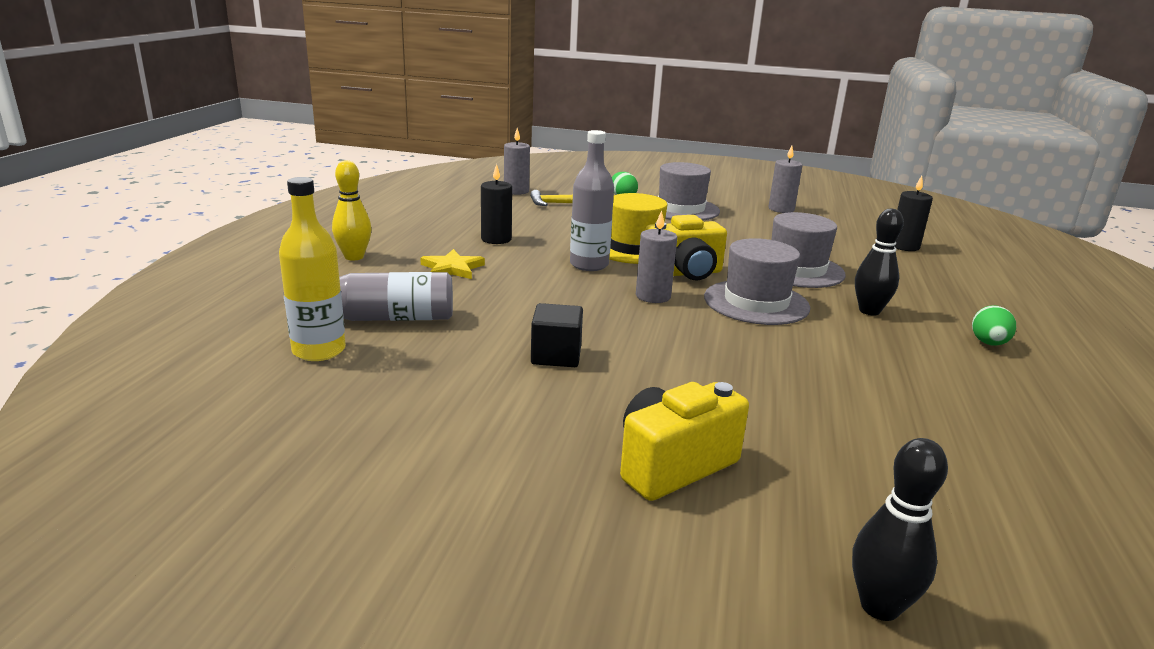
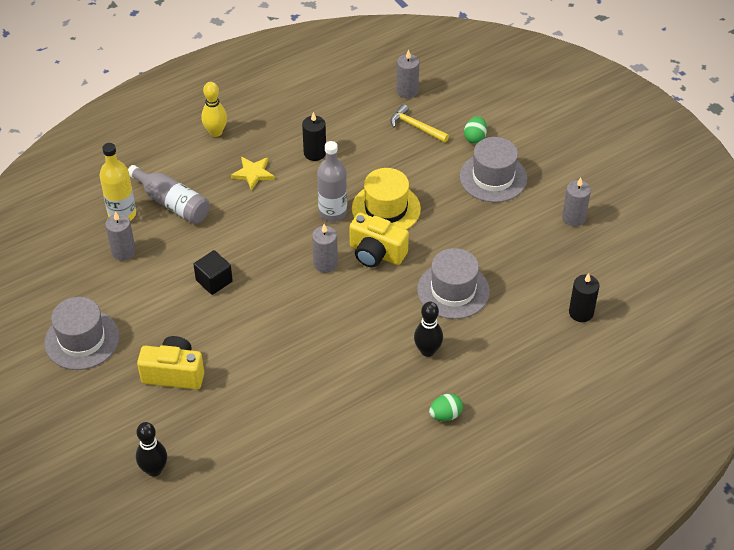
camera: 45 degrees right, 25 degrees up
grey hat [704,238,810,325] -> grey hat moved to [44,297,119,370]
none -> grey candle [105,211,136,261]

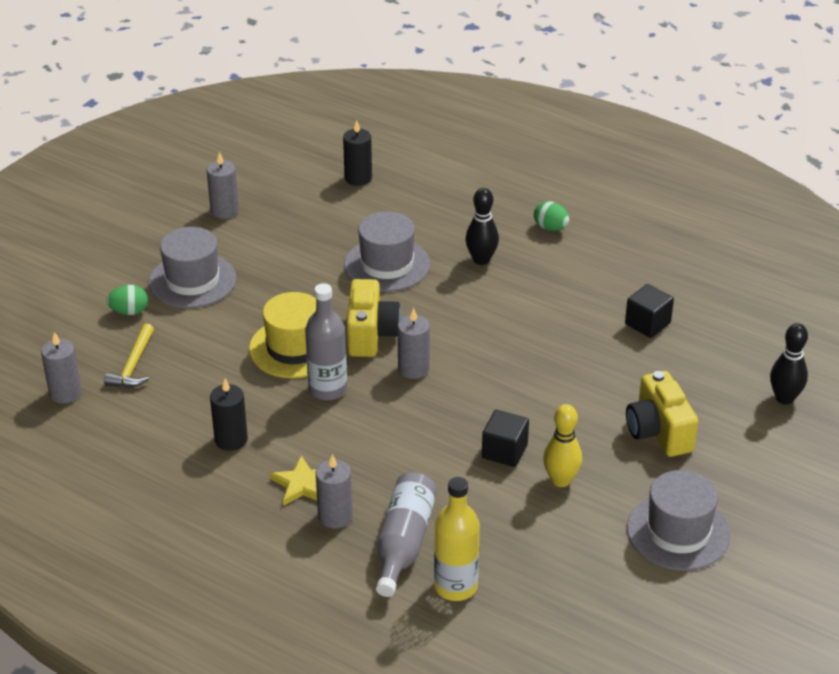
camera: 115 degrees left, 10 degrees down
grey candle [105,211,136,261] -> grey candle moved to [316,454,353,529]
yellow bowling pin [201,82,227,137] -> yellow bowling pin moved to [543,404,582,487]
none -> black cube [625,284,674,338]

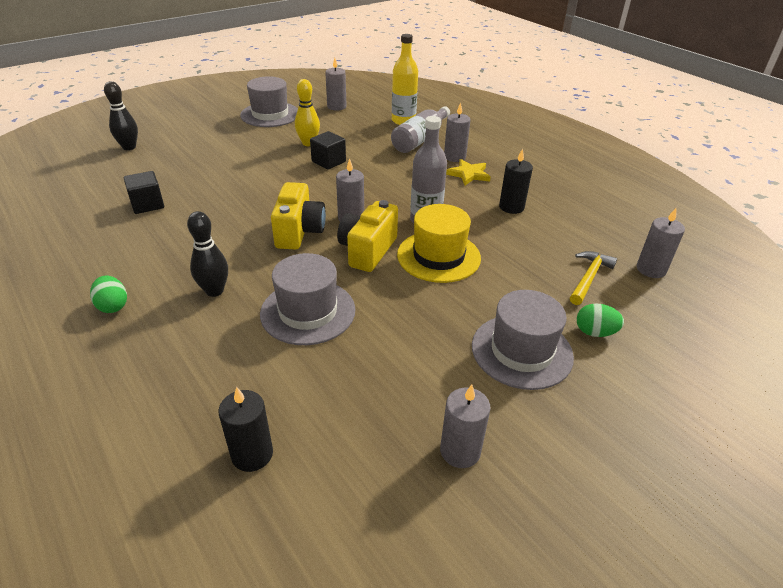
camera: 160 degrees left, 0 degrees up
yellow camera [626,371,698,457] -> yellow camera moved to [271,182,326,250]
none -> grey candle [325,58,347,110]

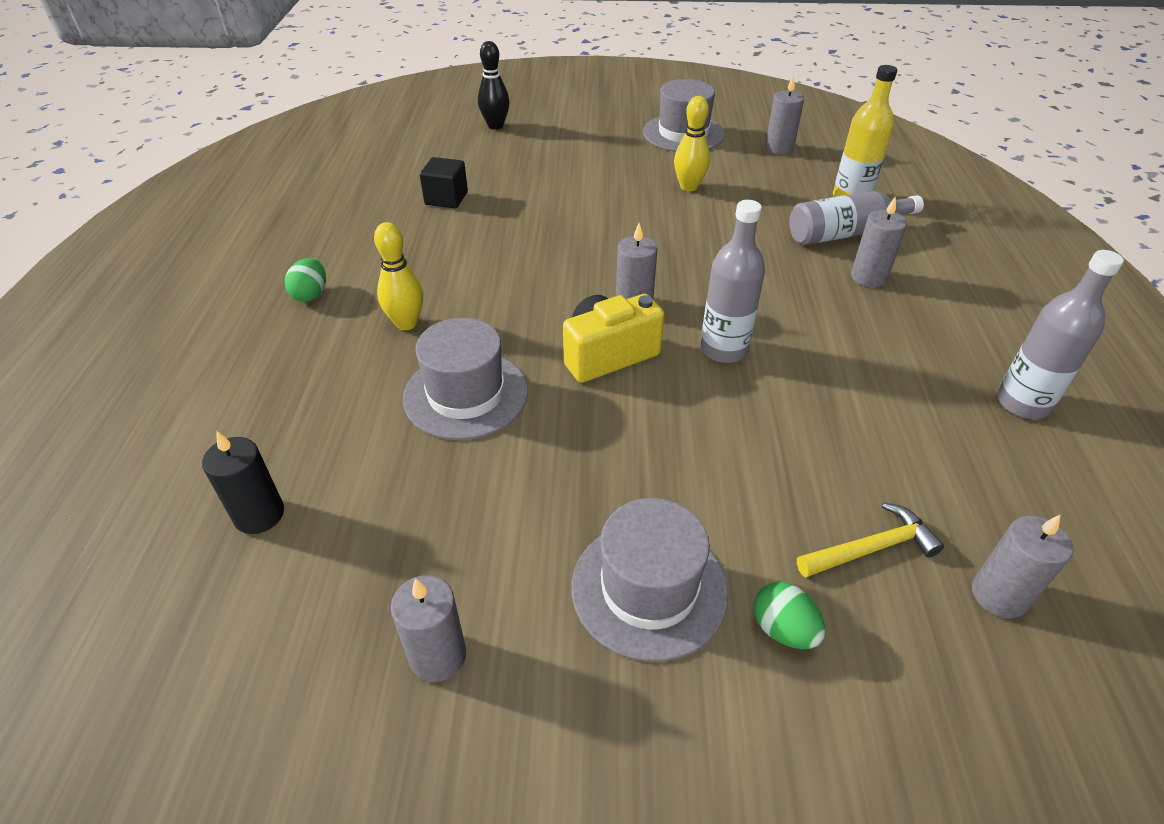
camera: 40 degrees right, 5 degrees up
black bowling pin [187,211,228,297] -> yellow bowling pin [374,222,423,330]
yellow camera [271,182,326,250] -> none
black cube [310,131,346,170] -> none
yellow hat [397,204,481,283] -> none
yellow star [446,159,491,185] -> none
black candle [499,149,533,214] -> none
none -> grey bottle [997,250,1124,419]

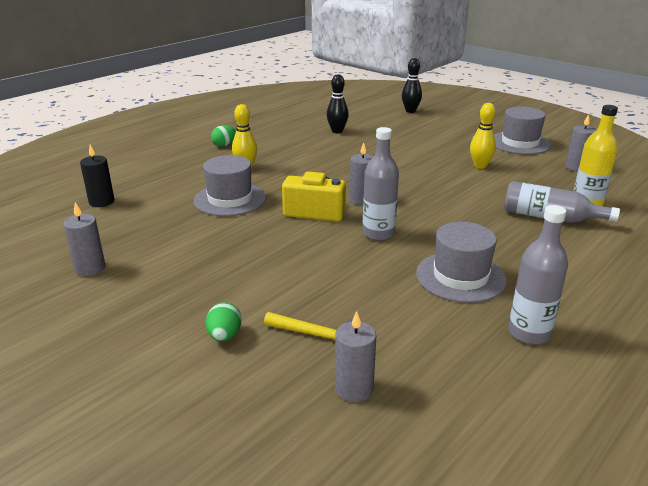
camera: 40 degrees right, 15 degrees down
black cube [420,157,468,208] -> black bowling pin [327,74,349,133]
grey hat [571,498,728,662] -> grey hat moved to [416,222,507,303]
grey candle [851,196,907,287] -> none

